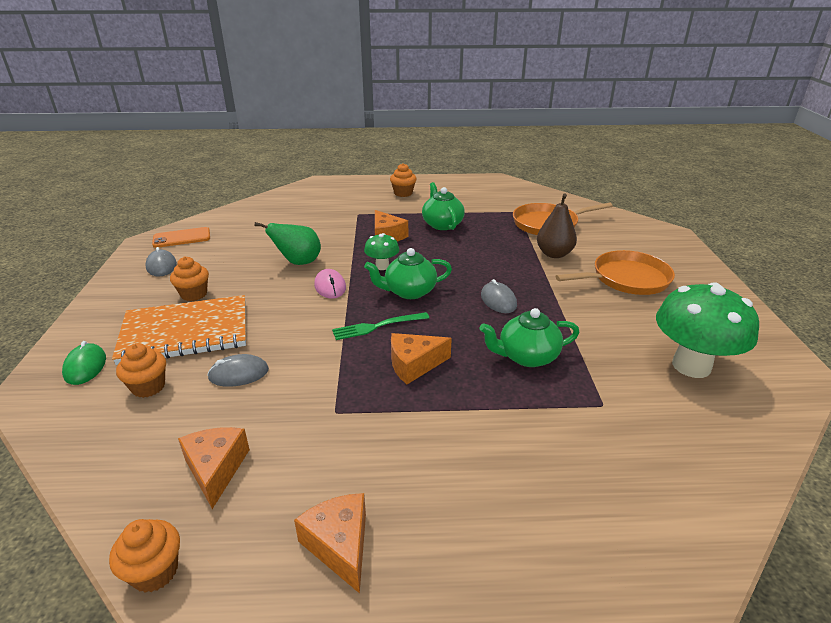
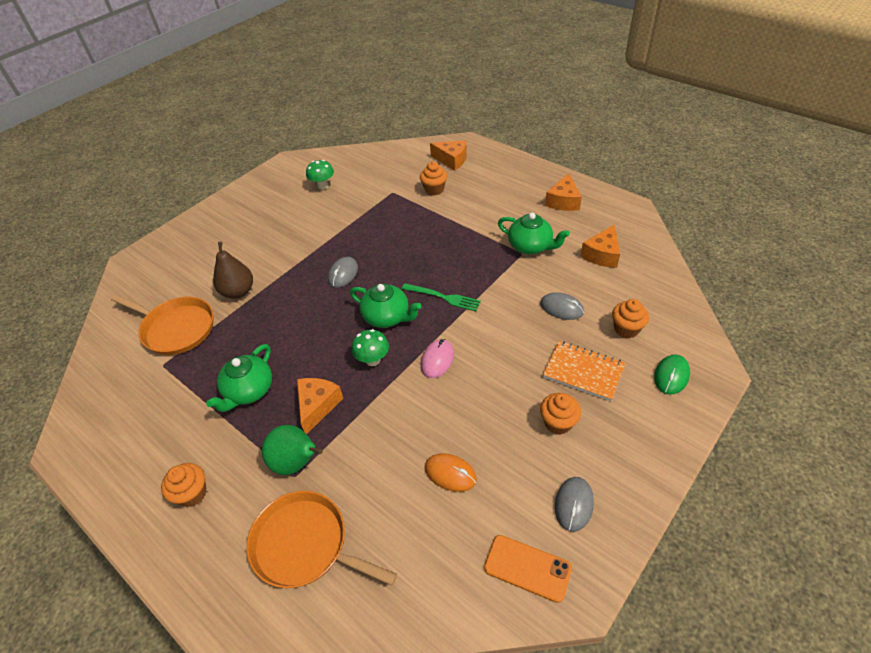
camera: 135 degrees left, 15 degrees up
orange cupcake [109,519,180,593] -> orange cupcake moved to [420,162,447,196]
orange notebook [112,295,246,365] -> orange notebook [543,341,625,401], size x0.63
green pear [255,222,321,265] -> green pear moved to [262,425,323,475]
orange cheese [391,333,452,384] -> orange cheese moved to [430,140,467,171]
green teapot [479,308,580,367] -> green teapot moved to [498,213,570,254]
orange pan [555,250,675,295] -> orange pan moved to [247,491,397,588]
green mushroom [656,282,759,378] -> green mushroom [306,160,334,190], size x0.50
none -> orange mouse [425,453,477,492]

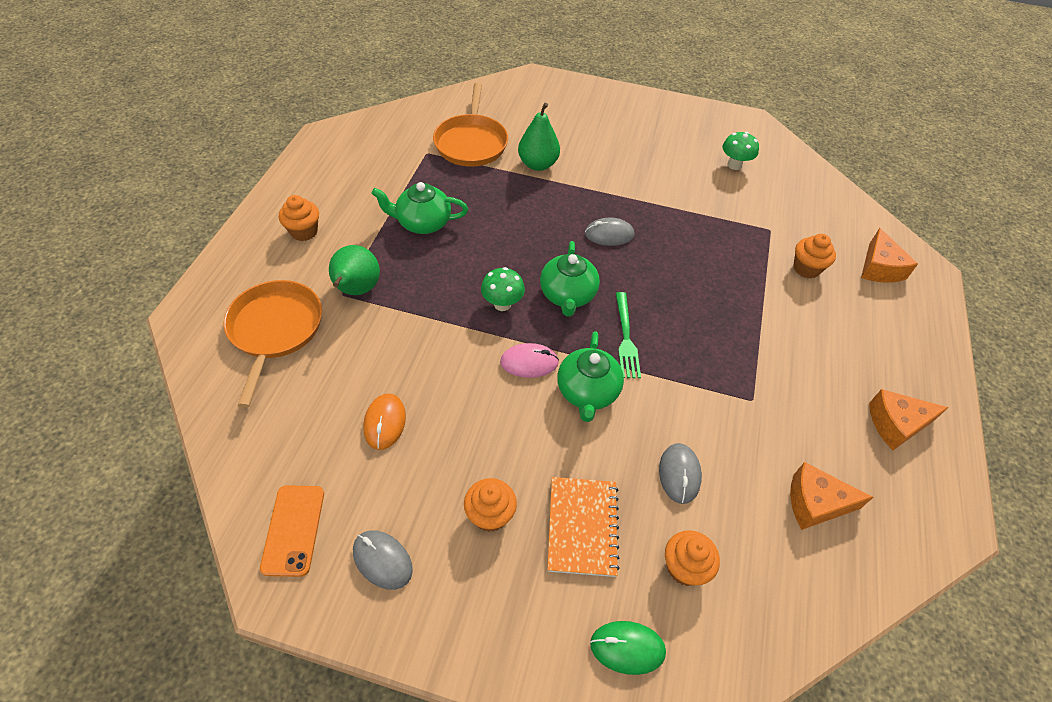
camera: 60 degrees right, 5 degrees up
brown pear [213,242,253,299] -> green pear [518,103,560,171]
orange cheese [297,378,343,434] -> none
green teapot [498,213,570,254] -> green teapot moved to [557,331,624,422]
grey mouse [555,477,594,532] -> grey mouse turned 45 degrees clockwise [353,530,413,590]

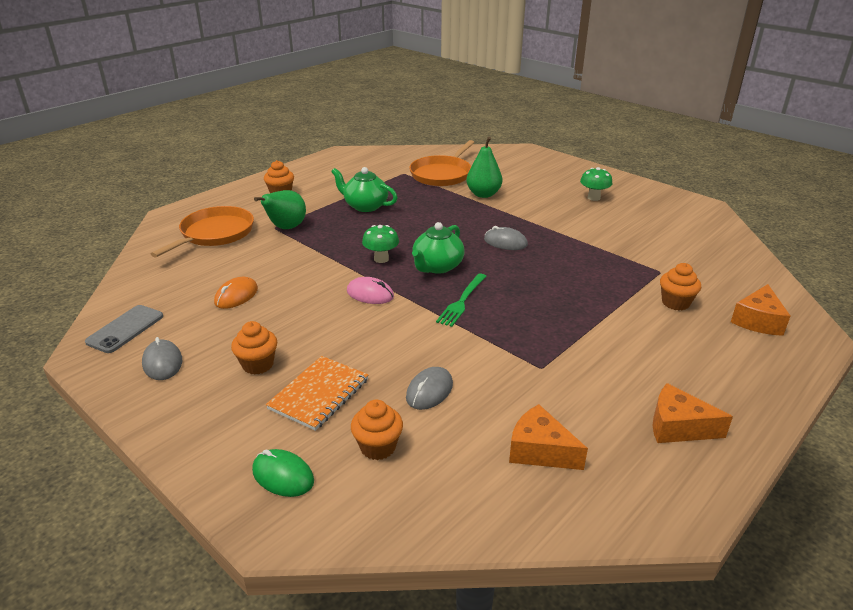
camera: 30 degrees right, 20 degrees down
orange phone [260,485,324,577] -> grey phone [85,305,163,353]
green teapot [557,331,624,422] -> none
green mushroom [722,132,759,170] -> green mushroom moved to [580,167,612,201]

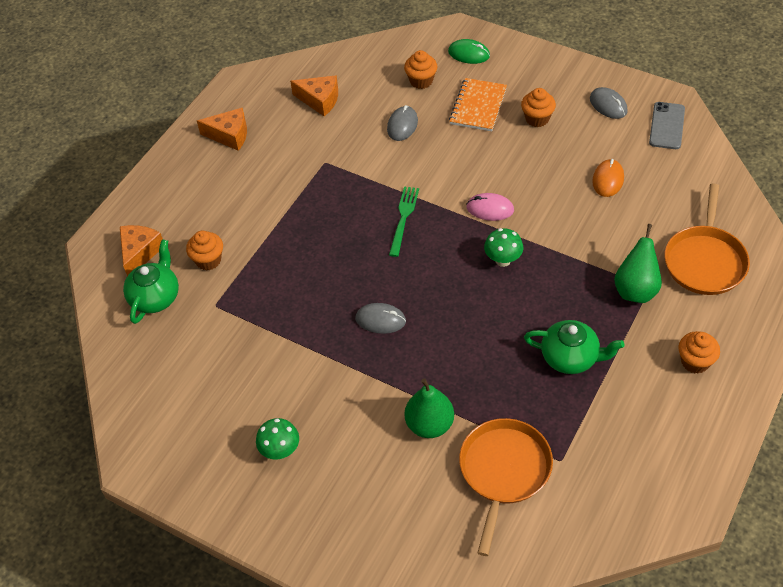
camera: 170 degrees right, 20 degrees up
green teapot [412,222,465,274] -> green teapot moved to [123,239,179,324]

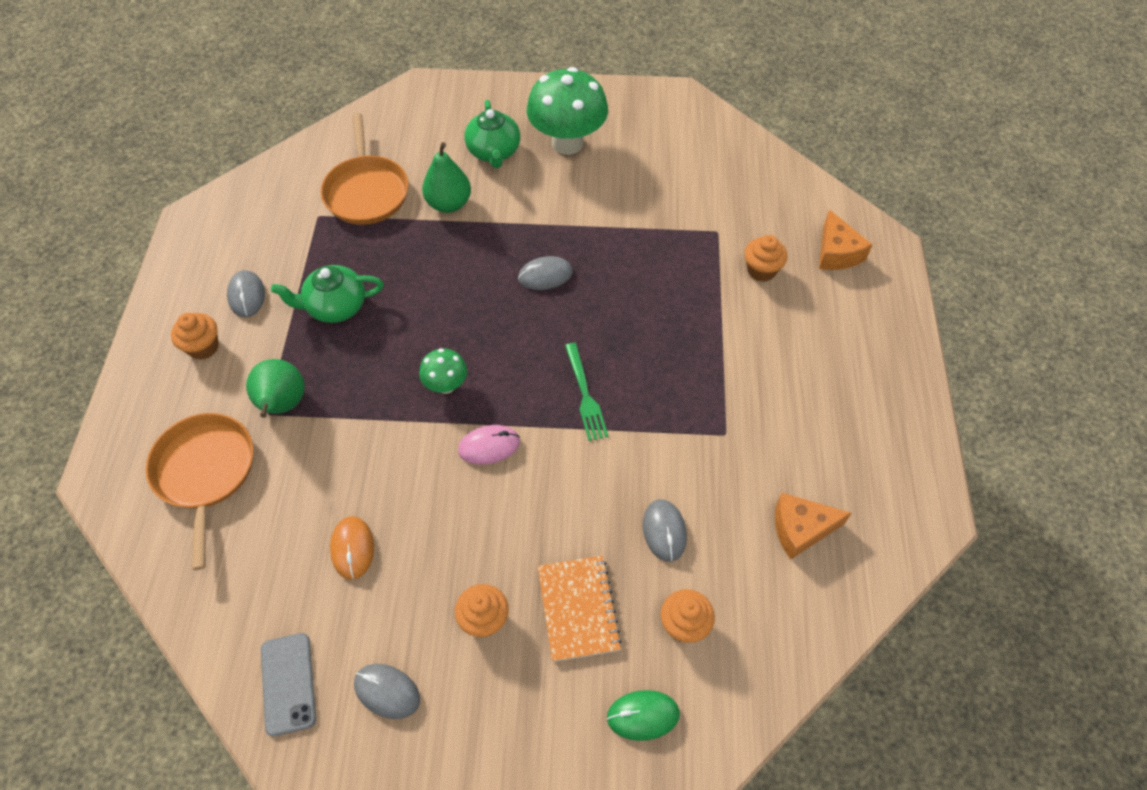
camera: 150 degrees right, 5 degrees up
green teapot [123,239,179,324] -> green teapot moved to [465,100,520,168]
orange cheese [197,108,247,151] -> none
green mushroom [256,418,299,459] -> green mushroom [527,67,608,155], size x2.00
none -> grey mouse [227,270,265,317]

